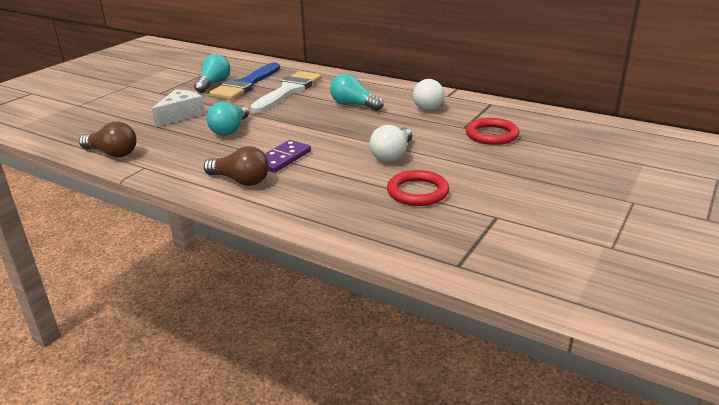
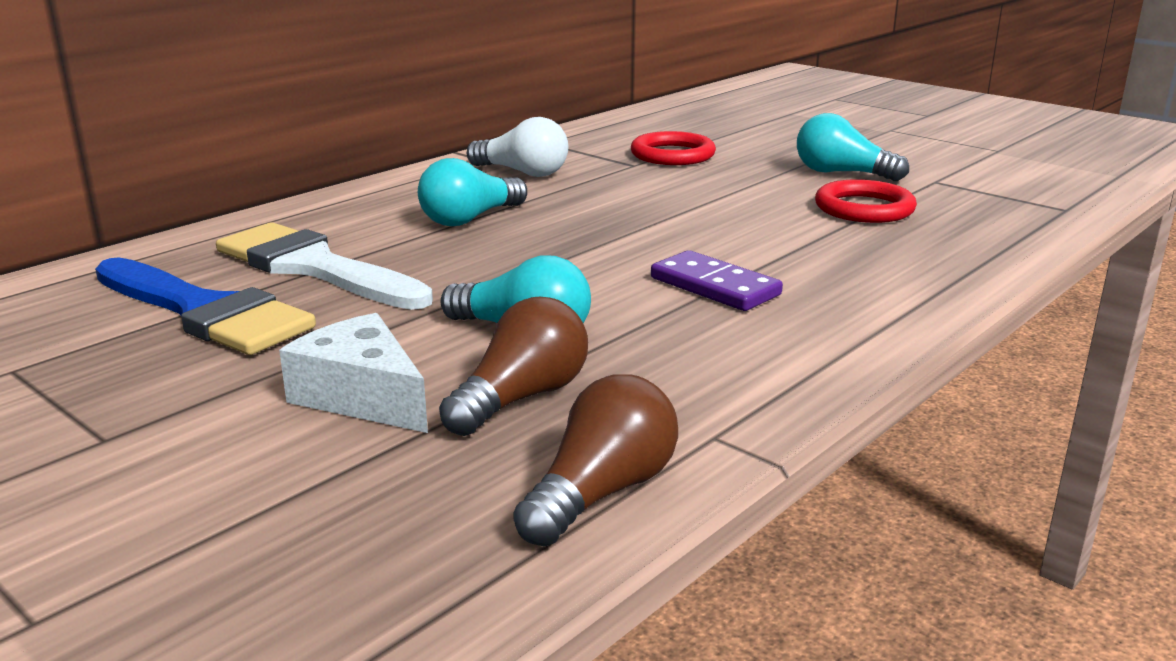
camera: 80 degrees left, 5 degrees down
turquoise light bulb [194,54,230,93] -> turquoise light bulb moved to [797,113,909,181]
brown light bulb [204,146,269,186] -> brown light bulb moved to [439,297,588,436]
white light bulb [370,125,412,162] -> none

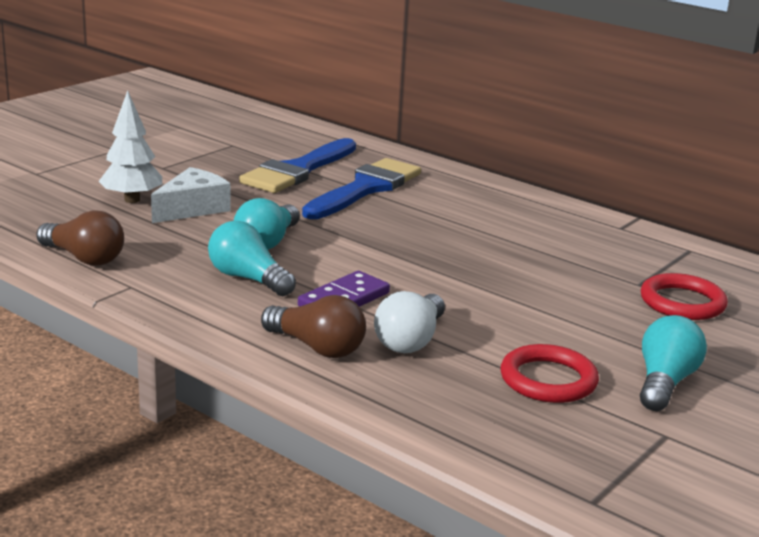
camera: 85 degrees right, 0 degrees up
white brush [216,222,433,310] -> blue brush [302,158,421,219]
turquoise light bulb [418,158,527,226] -> turquoise light bulb moved to [208,221,296,296]
brown light bulb [439,297,588,436] -> brown light bulb moved to [261,295,366,358]
white light bulb [467,117,568,177] -> white light bulb moved to [374,291,445,353]
none -> white tree [99,90,162,203]

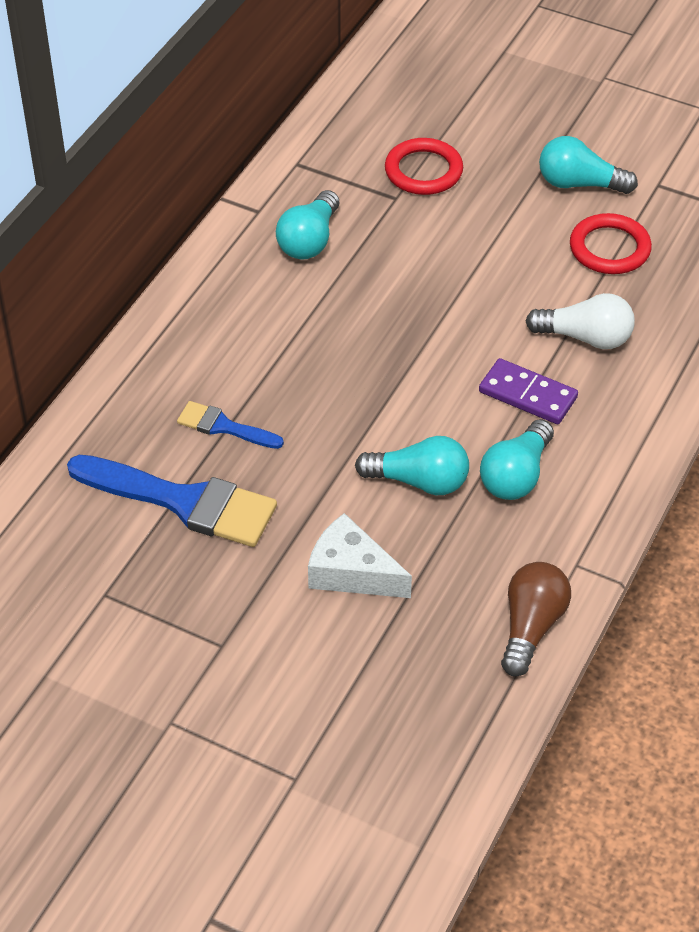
camera: 100 degrees left, 25 degrees up
white tree [99,90,162,203] -> none
brown light bulb [261,295,366,358] -> none
blue brush [302,158,421,219] -> blue brush [177,401,284,449], size x0.52
none -> turquoise light bulb [276,190,339,259]

